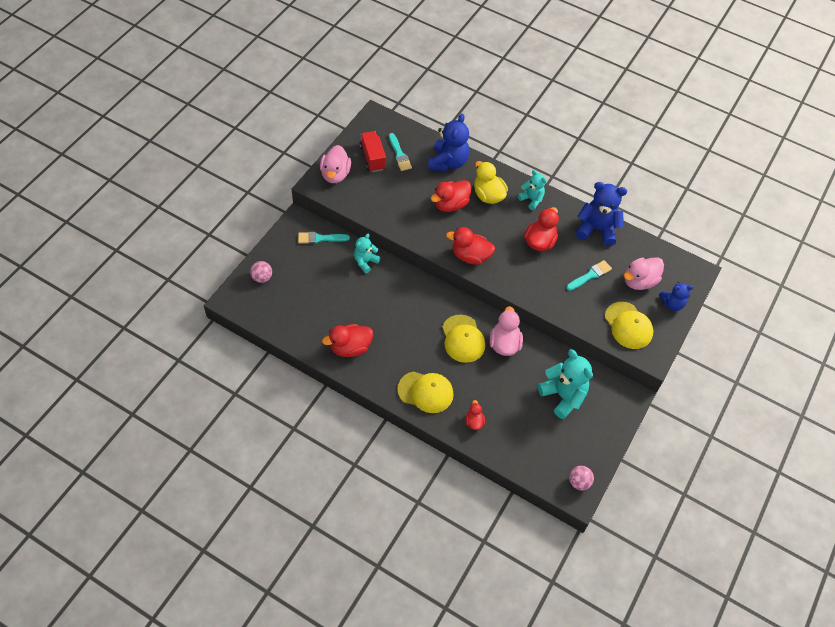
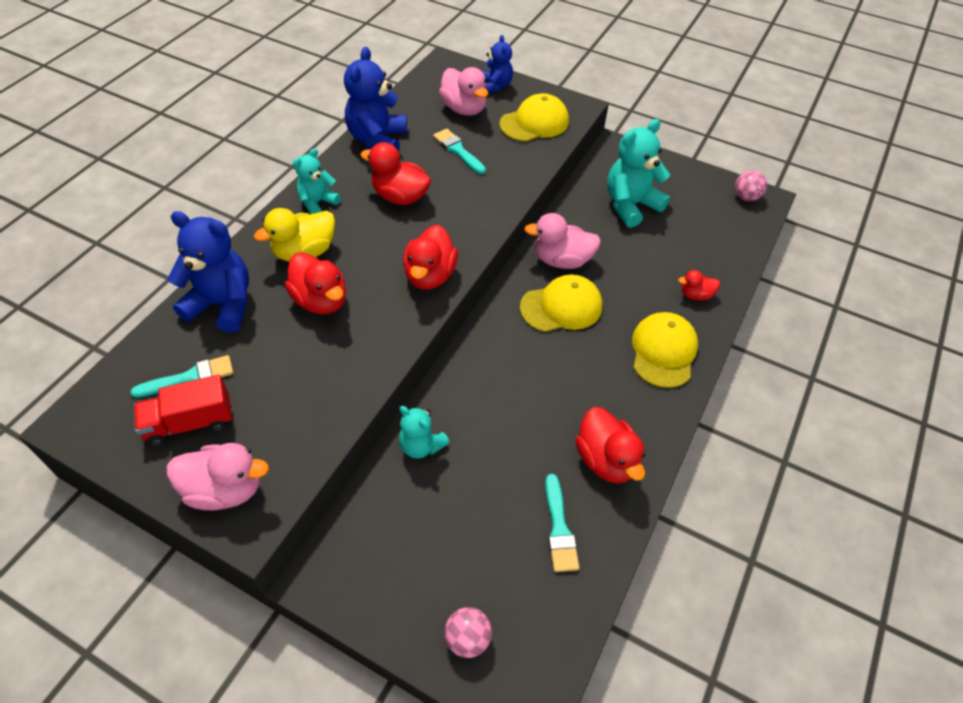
camera: 90 degrees left, 5 degrees down
turquoise brush [298,232,350,244] -> turquoise brush moved to [545,474,579,572]

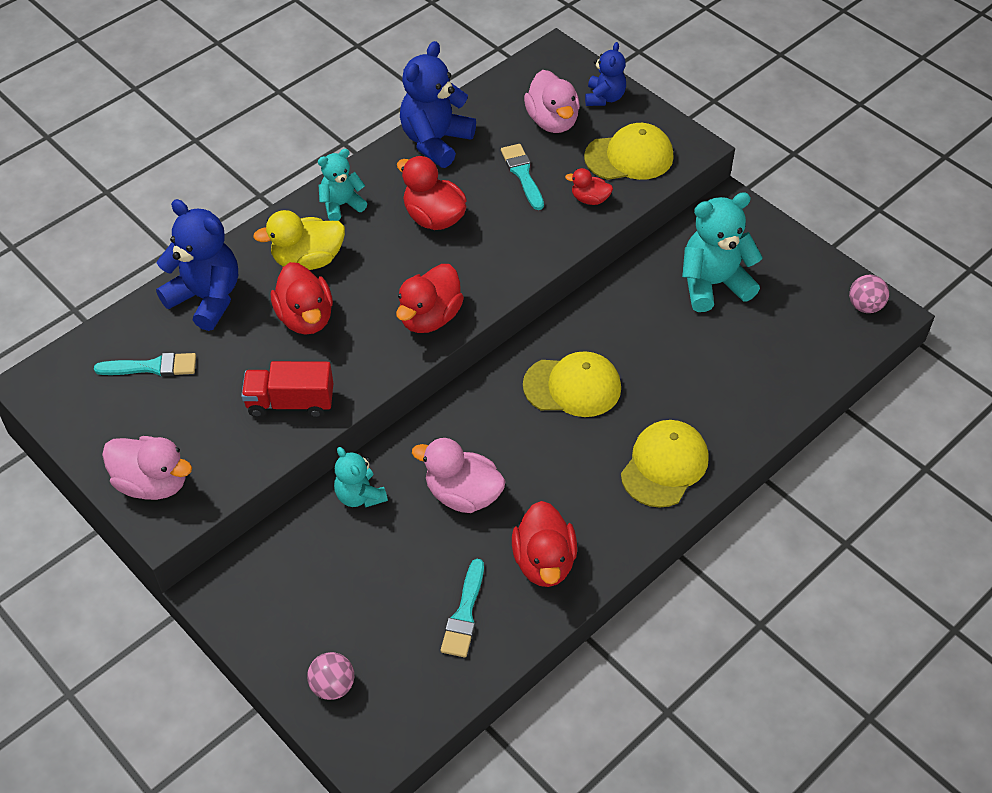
camera: 20 degrees right, 0 degrees up
red truck [134,375,232,447] -> red truck moved to [241,361,333,418]
pink duck [524,213,601,269] -> pink duck moved to [412,438,505,513]
red duck [678,270,720,300] -> red duck moved to [565,168,613,205]

